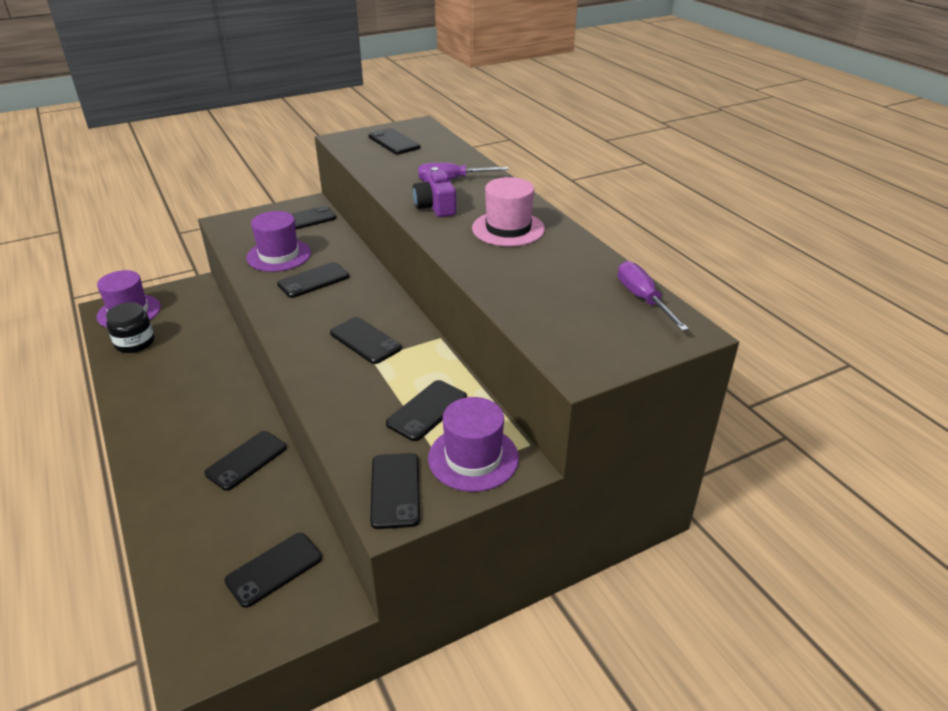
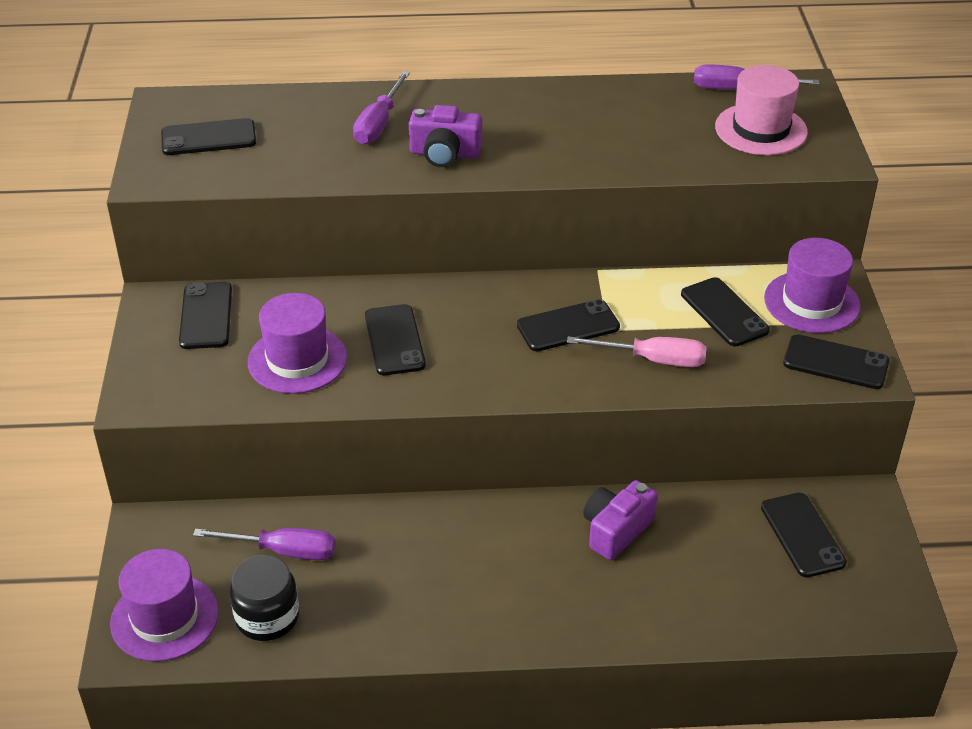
camera: 65 degrees left, 5 degrees up
black phone [204,431,287,491] -> purple camera [583,480,658,560]
pink hat [472,177,545,247] -> pink hat moved to [715,65,808,155]
none -> purple screwdriver [193,528,336,560]
none -> pink screwdriver [567,336,707,367]

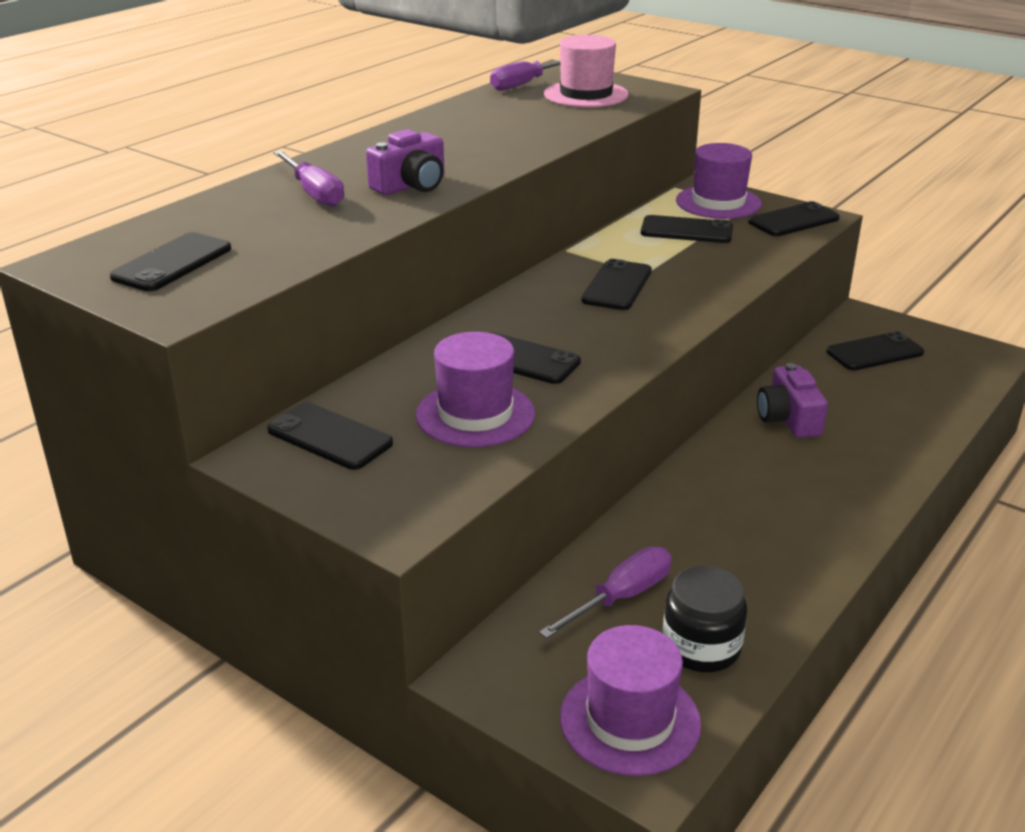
camera: 50 degrees left, 10 degrees down
pink screwdriver [567,336,707,367] -> none
black phone [761,493,847,577] -> black phone turned 45 degrees counterclockwise [826,331,924,370]

